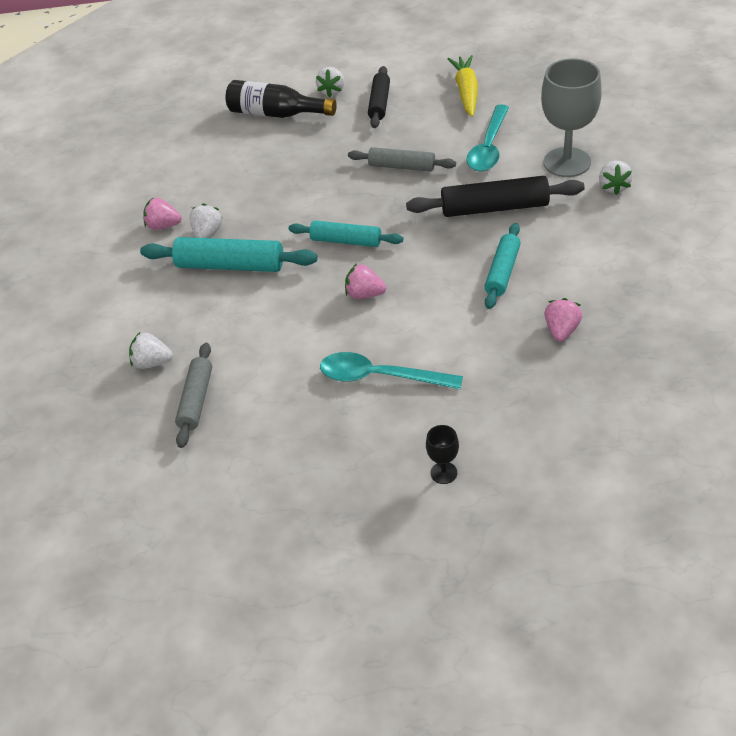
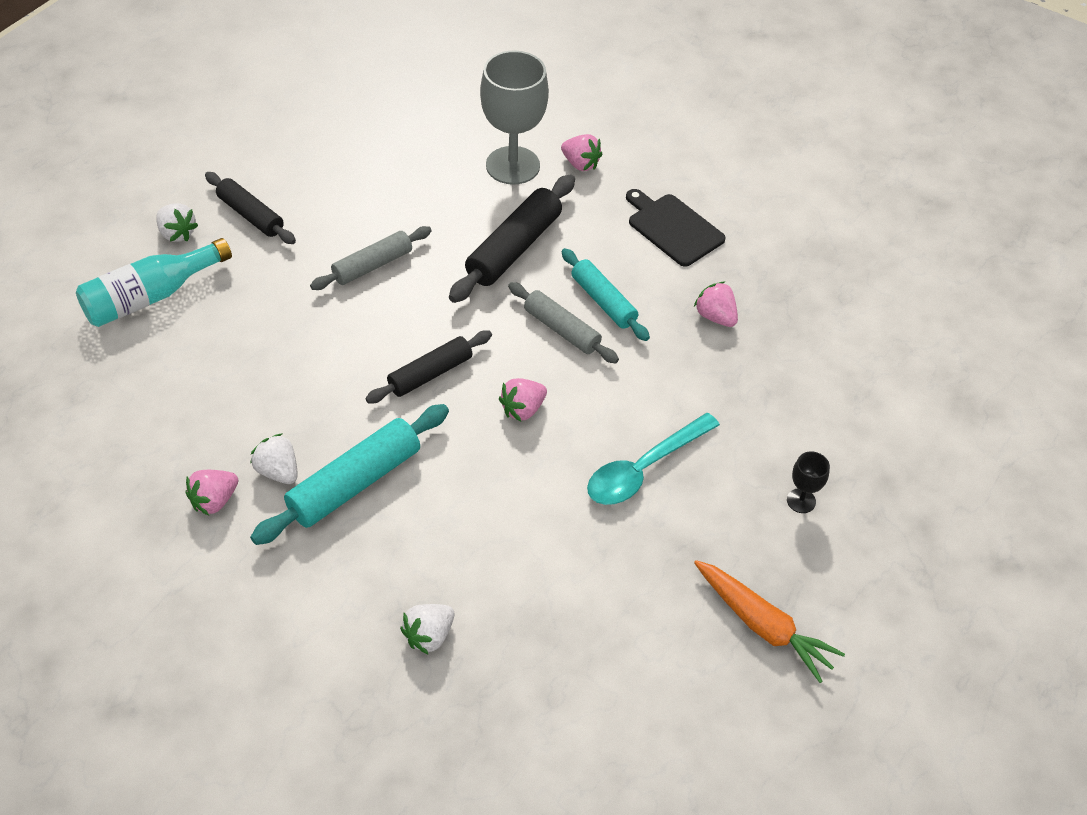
camera: 60 degrees left, 5 degrees up
grey rolling pin [175,343,212,448] -> grey rolling pin moved to [508,282,619,363]
black bottle [226,80,337,118] -> turquoise bottle [76,238,232,327]
turquoise rolling pin [288,220,403,247] -> black rolling pin [365,331,492,404]
yellow carrot [448,55,478,117] -> none
turquoise spoon [466,104,509,172] -> none
white strawberry [599,161,633,195] -> pink strawberry [561,134,603,171]
none -> black cutting board [626,189,726,267]
none -> orange carrot [694,560,845,683]

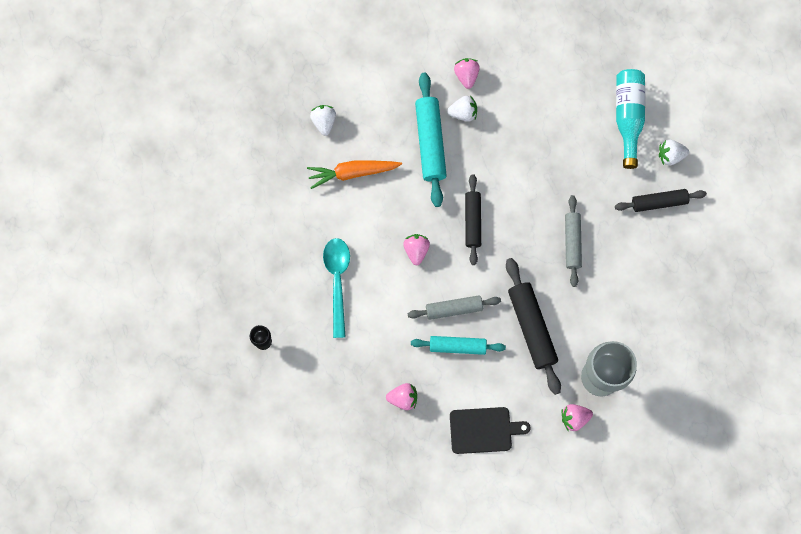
camera: 130 degrees right, 25 degrees up
orange carrot [694,560,845,683] -> orange carrot moved to [307,161,402,189]

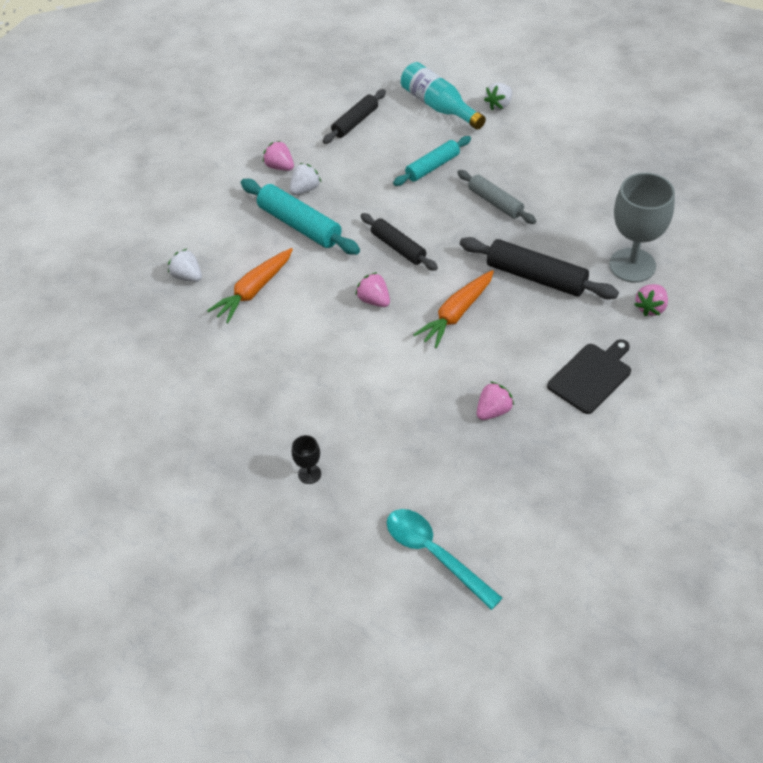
camera: 40 degrees left, 25 degrees down
turquoise spoon [323,238,350,338] -> turquoise spoon moved to [387,509,502,610]
grey rolling pin [408,295,501,320] -> orange carrot [413,270,494,348]
turquoise rolling pin [411,336,506,355] -> turquoise rolling pin moved to [393,136,471,186]
black rolling pin [615,189,707,212] -> black rolling pin moved to [323,89,386,144]

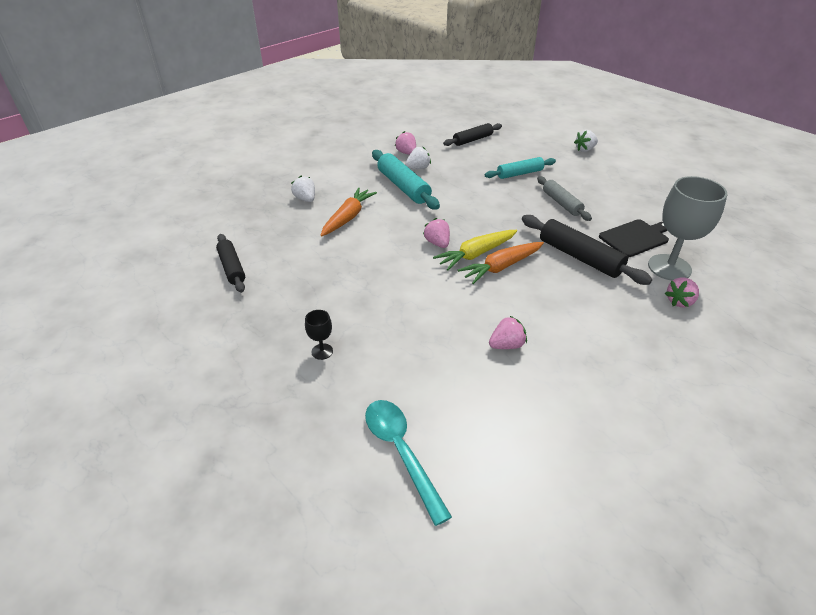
camera: 15 degrees right, 10 degrees down
orange carrot [207,248,293,323] -> orange carrot turned 150 degrees clockwise [320,187,377,236]
black rolling pin [360,213,438,271] -> black rolling pin moved to [216,234,245,293]
turquoise bottle [401,62,486,130] -> none
black cutting board [547,339,631,414] -> black cutting board moved to [599,219,669,257]
none -> yellow carrot [433,230,517,270]

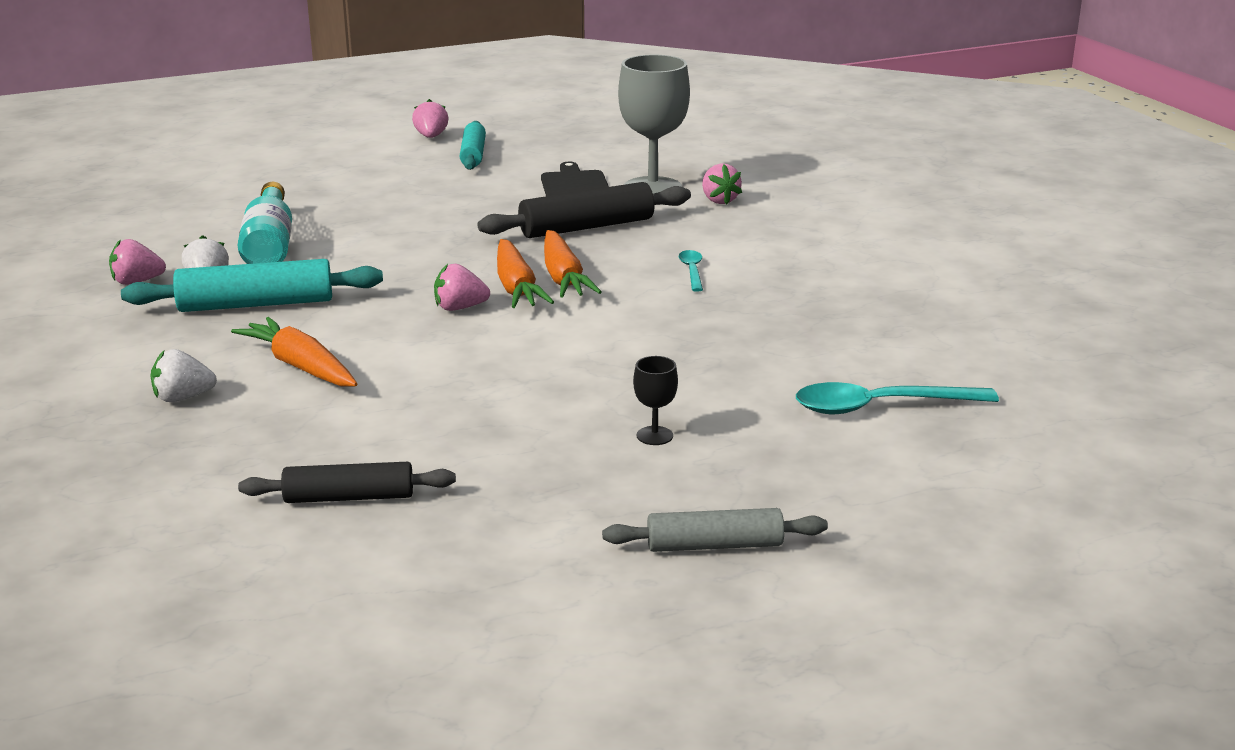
camera: 70 degrees left, 15 degrees down
yellow carrot [433,230,517,270] -> orange carrot [497,239,554,308]
black rolling pin [443,123,502,146] -> none
turquoise rolling pin [485,157,556,179] -> turquoise rolling pin moved to [460,121,486,170]
pink strawberry [489,316,527,349] -> pink strawberry moved to [412,99,448,138]
grey rolling pin [537,176,592,221] -> grey rolling pin moved to [602,508,828,552]
white strawberry [574,130,598,152] -> none
none -> turquoise bottle [238,182,292,264]
none -> turquoise spoon [679,250,703,292]

